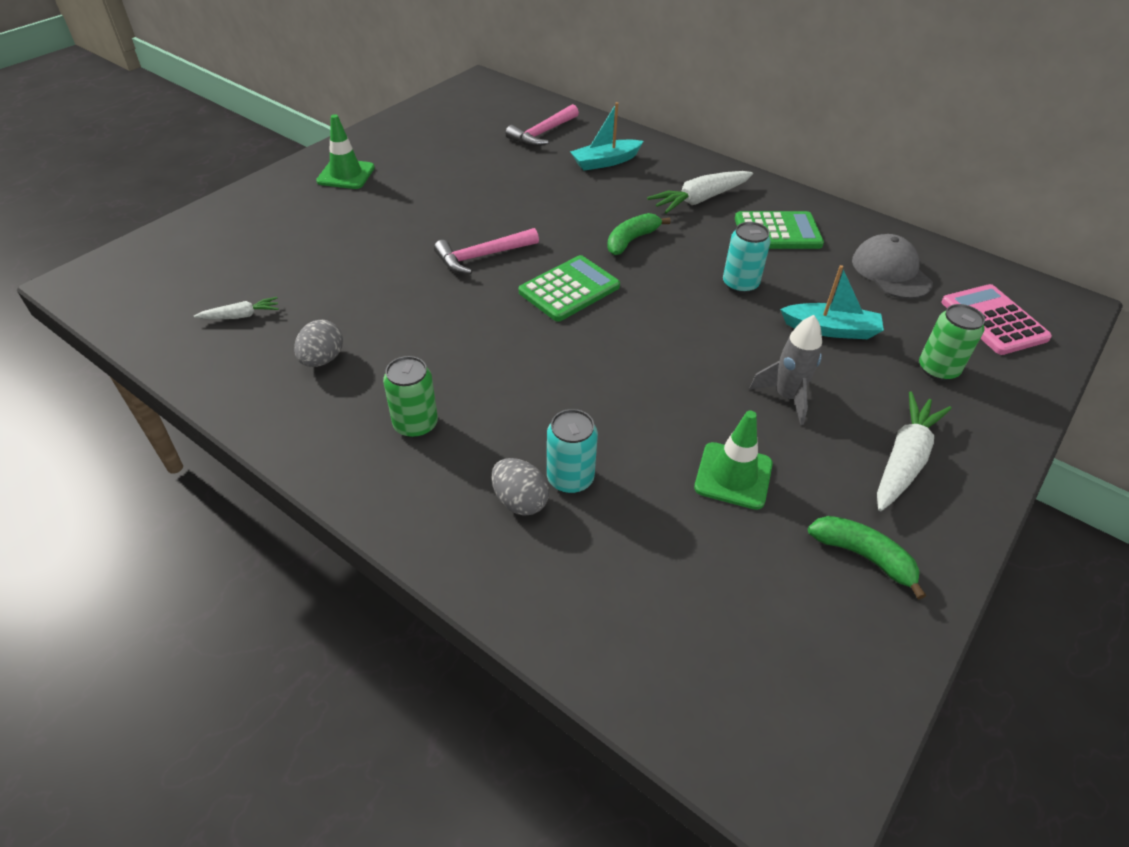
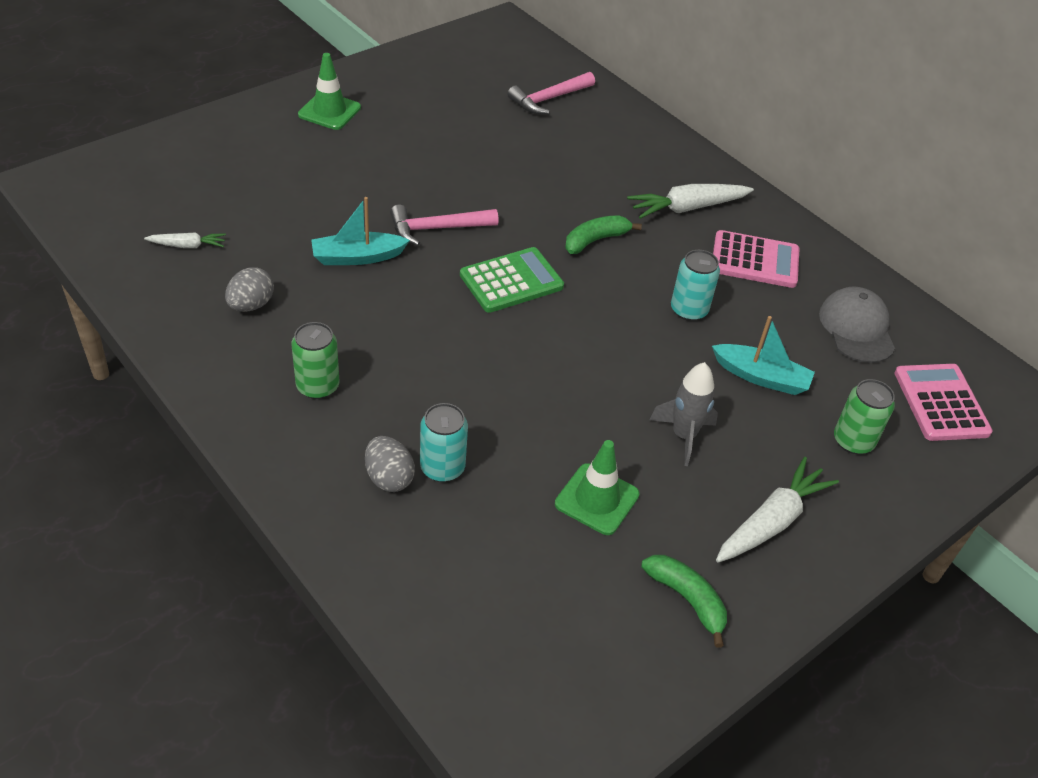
camera: 10 degrees right, 0 degrees up
turquoise boat [570,102,644,171] -> turquoise boat moved to [311,197,410,265]
green calculator [735,211,824,249] -> pink calculator [713,230,800,288]

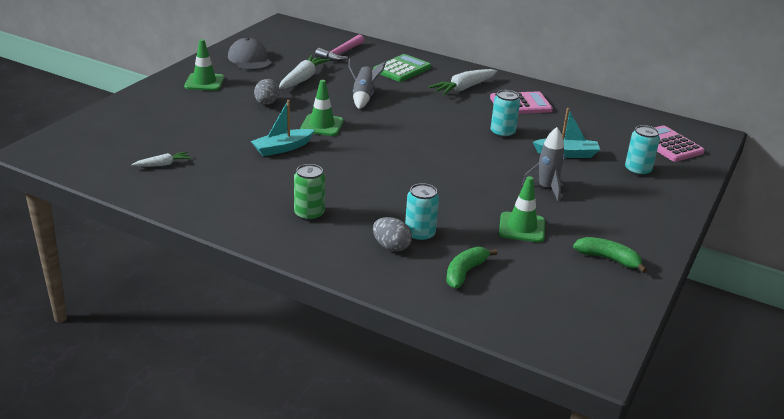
camera: 20 degrees left, 15 degrees down
grey egg [225,267,274,312] -> grey egg moved to [254,79,280,105]
pink hammer [390,205,498,246] -> green traffic cone [300,80,343,136]
green calculator [460,247,564,313] -> green calculator moved to [373,54,431,82]
green banana [565,215,642,254] -> green banana moved to [446,247,498,289]
white carrot [716,457,839,563] -> white carrot moved to [279,55,330,89]
grey cap [819,287,895,363] -> grey cap moved to [228,38,272,70]
green can [834,379,895,454] -> turquoise can [625,125,660,176]
none -> grey rocket [349,58,386,109]

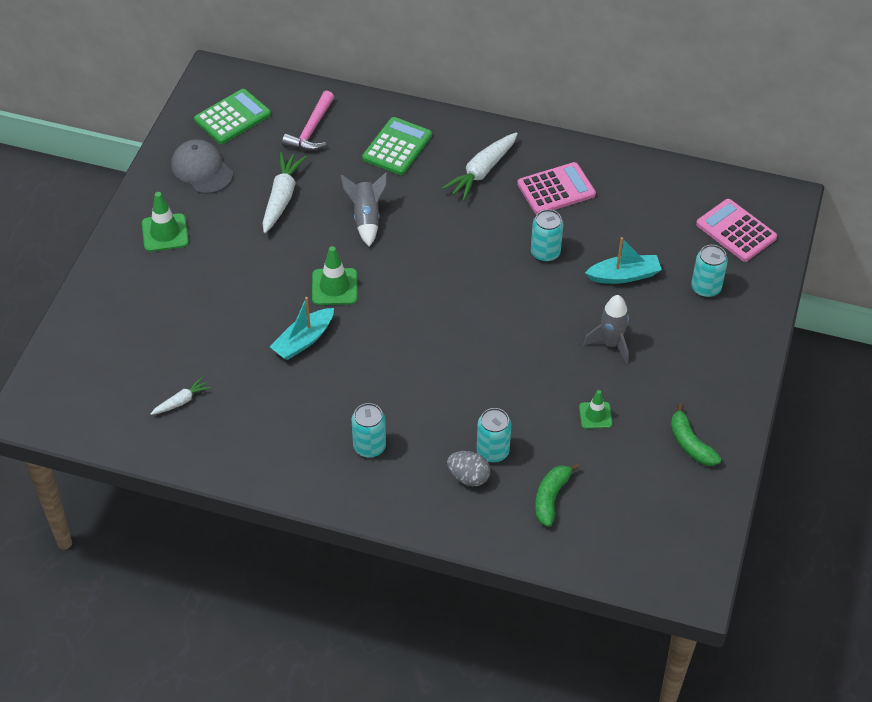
camera: 10 degrees left, 20 degrees up
grey egg [254,79,280,105] -> none
green can [294,164,325,221] -> turquoise can [352,403,386,458]
green traffic cone [499,176,545,242] -> green traffic cone [579,390,612,429], size x0.65
green banana [573,237,647,273] -> green banana turned 135 degrees counterclockwise [671,404,721,466]
none -> green calculator [194,89,271,144]

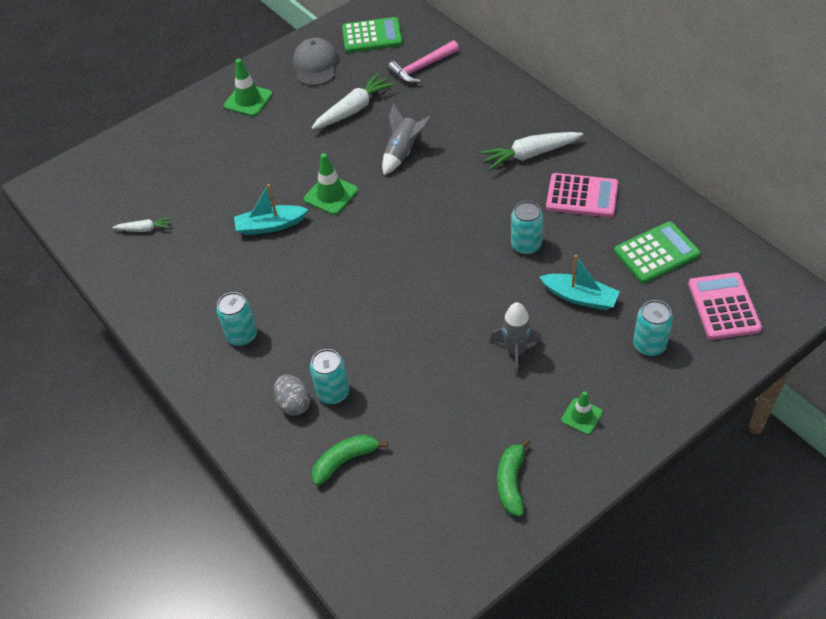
camera: 40 degrees right, 0 degrees up
green calculator [362,117,432,175] -> green calculator moved to [614,221,700,283]
green traffic cone [579,390,612,429] -> green traffic cone moved to [561,391,603,435]

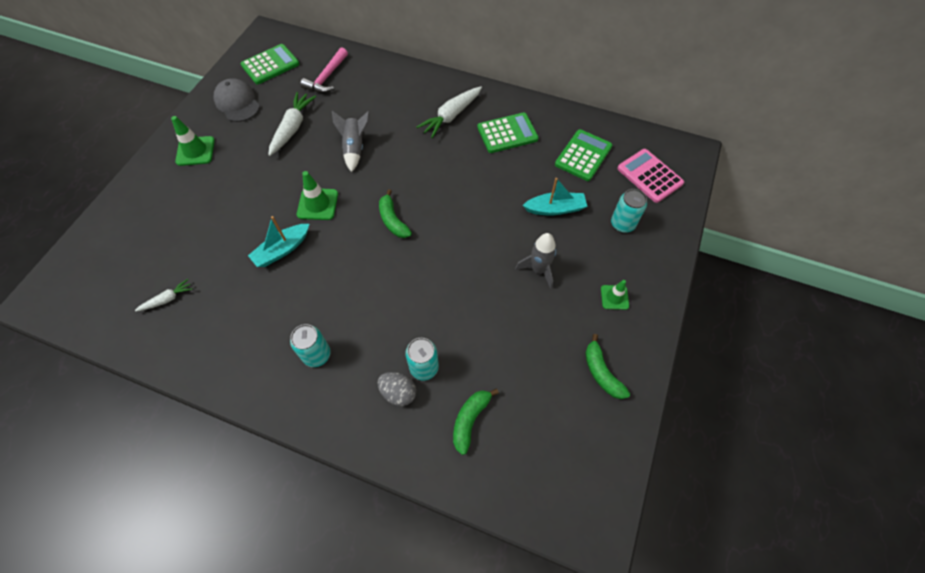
camera: 35 degrees left, 10 degrees up
turquoise can [511,201,543,255] -> none
pink calculator [546,173,618,217] -> green calculator [477,112,539,153]
none -> green banana [379,189,412,238]

